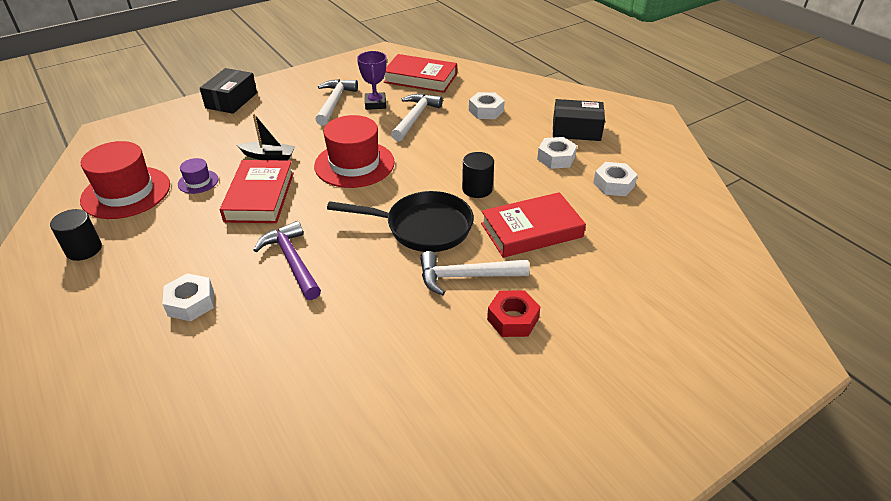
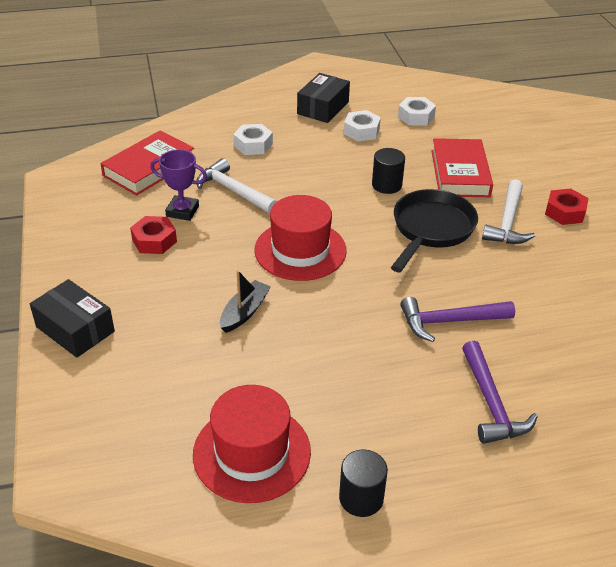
camera: 70 degrees left, 0 degrees up
white nut [162,273,214,321] -> purple hammer [462,341,538,444]
purple hat [178,158,218,194] -> none
red book [220,160,294,223] -> none
white hammer [315,79,358,126] -> red nut [130,216,177,254]

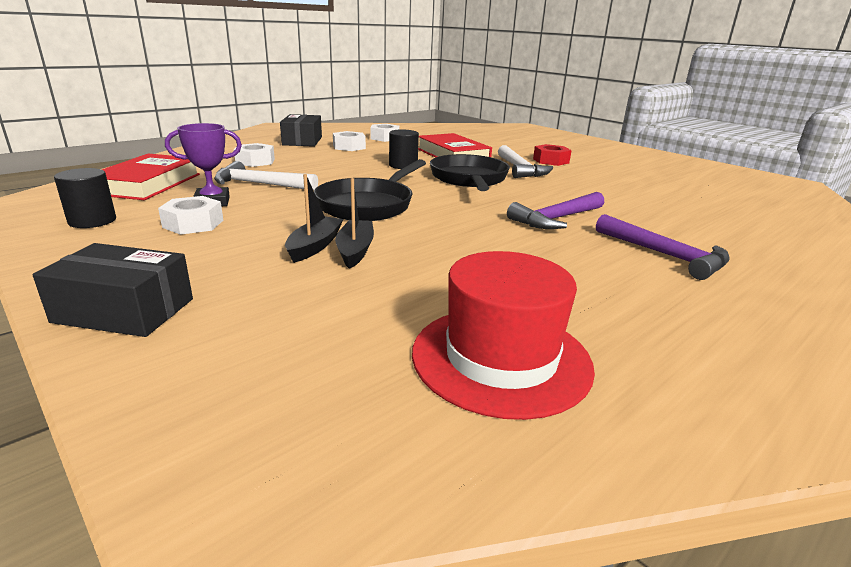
camera: 30 degrees left, 15 degrees down
red nut [130,216,177,254] -> white nut [158,196,223,235]
red hat [254,195,347,281] -> black pan [314,159,426,221]
black cylinder [339,449,388,517] -> black cylinder moved to [54,168,116,228]
none -> black boat [285,174,343,263]

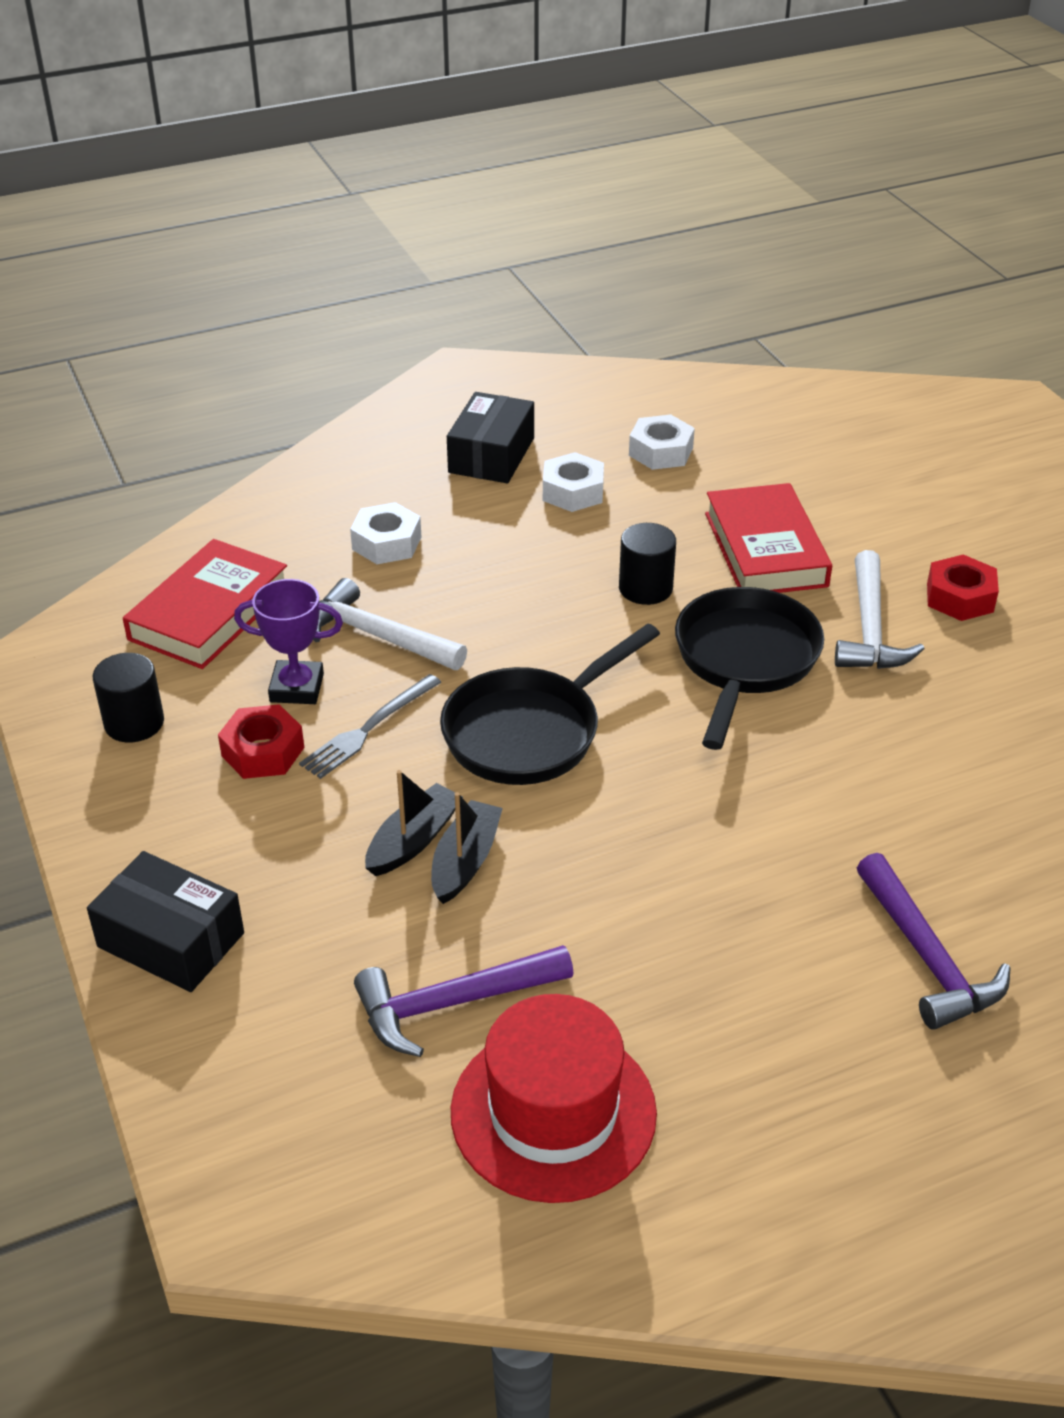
camera: 20 degrees right, 15 degrees up
white nut [158,196,223,235] -> red nut [218,704,304,779]
purple hammer [507,192,604,229] -> purple hammer moved to [354,945,574,1057]
none -> grey fork [299,674,442,779]

